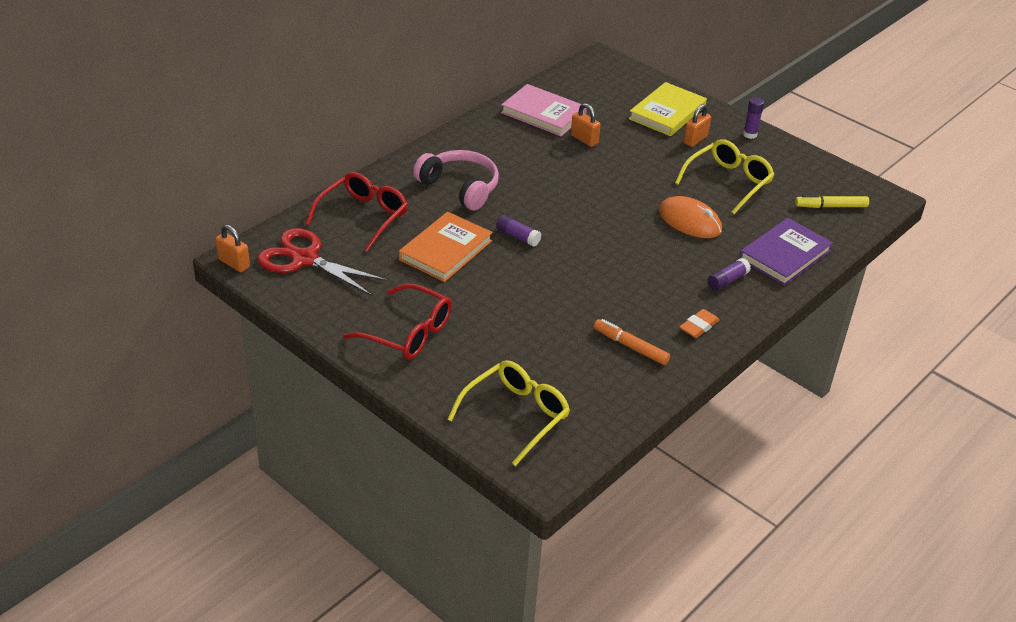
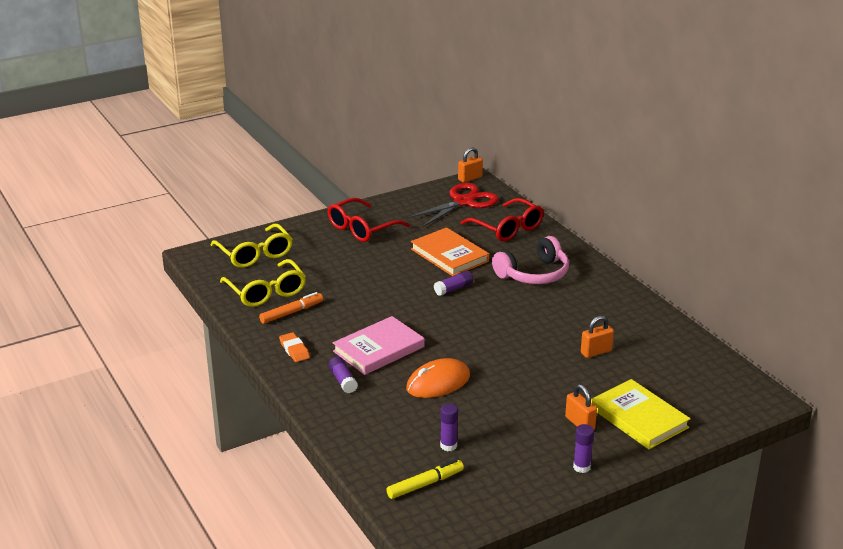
camera: 110 degrees right, 10 degrees down
pink book [501,84,587,136] -> pink book moved to [333,316,425,375]
yellow glasses [675,139,774,214] -> yellow glasses moved to [220,259,306,307]
purple book [739,218,833,286] -> none
yellow marker [795,195,869,208] -> yellow marker turned 45 degrees clockwise [386,459,464,499]
none -> purple glue stick [440,404,458,451]

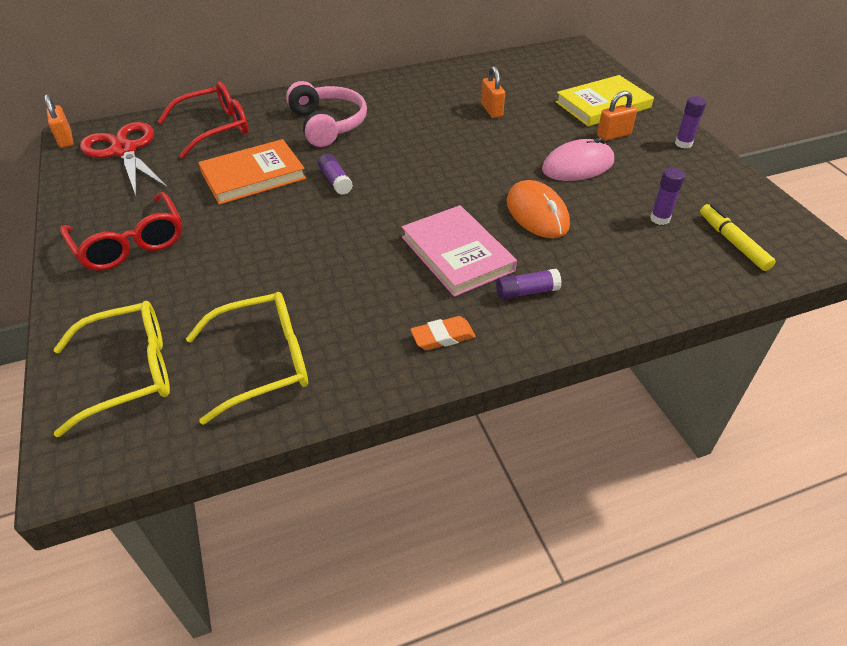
camera: 80 degrees left, 15 degrees up
orange marker [259,292,323,324] -> none
none -> pink mouse [542,137,614,181]

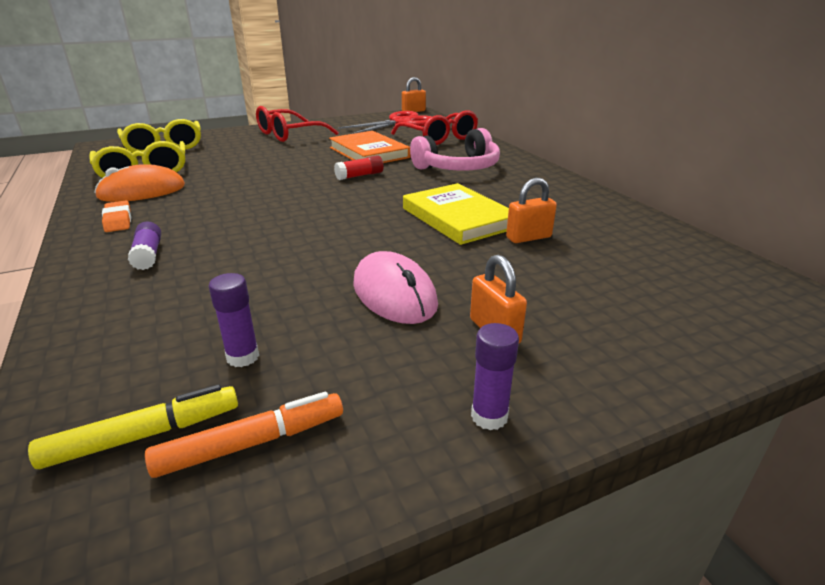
camera: 85 degrees right, 15 degrees down
purple glue stick [318,154,353,195] -> red glue stick [334,155,384,180]
pink book [402,205,517,297] -> none
orange mouse [507,180,570,238] -> orange mouse moved to [94,164,185,202]
yellow book [556,75,654,126] -> yellow book moved to [403,183,509,245]
none -> orange marker [145,392,343,478]

